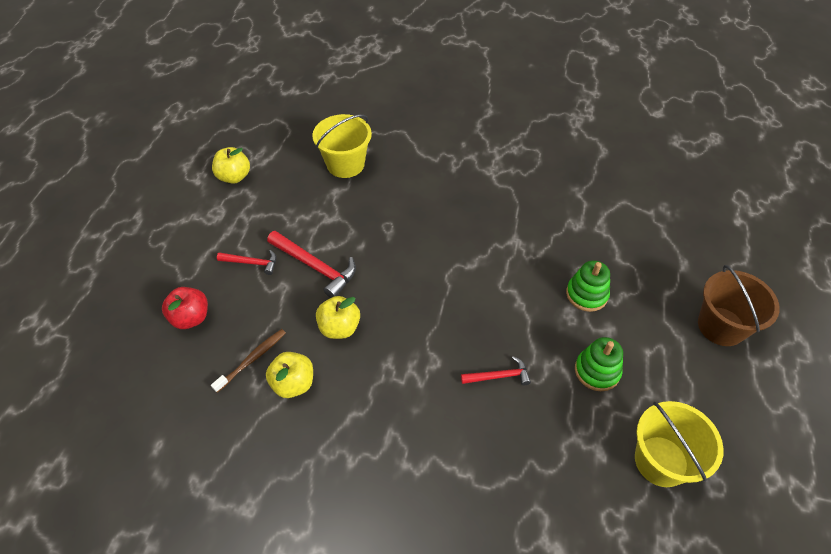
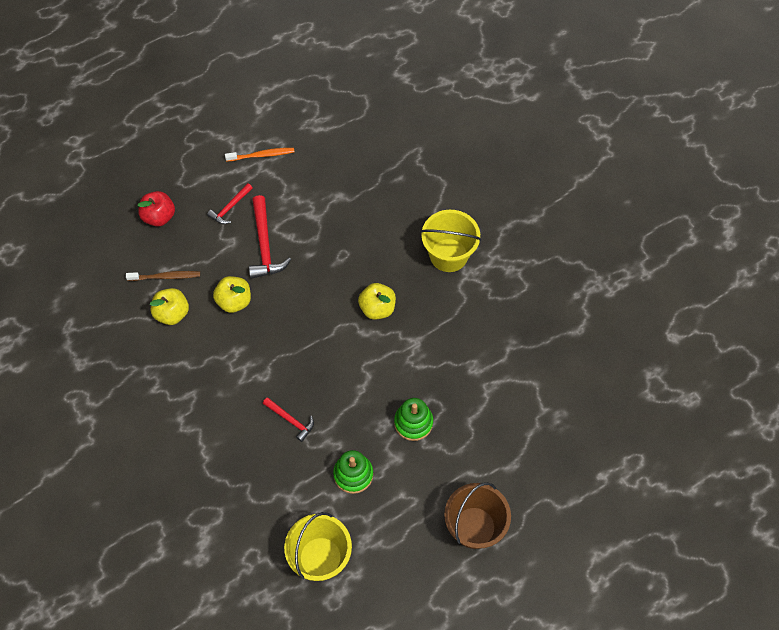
camera: 45 degrees right, 10 degrees up
yellow apple [212,147,250,184] -> yellow apple moved to [358,283,396,320]
red hammer [217,250,276,275] -> red hammer turned 75 degrees clockwise [207,183,253,224]
yellow bucket [312,114,372,178] -> yellow bucket moved to [421,210,481,272]
none -> orange toothbrush [225,148,295,162]

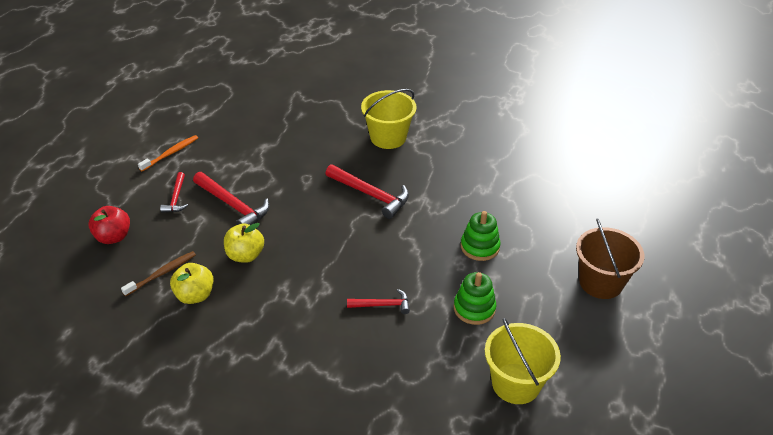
camera: 40 degrees left, 20 degrees down
yellow apple [358,283,396,320] -> red hammer [325,164,409,219]

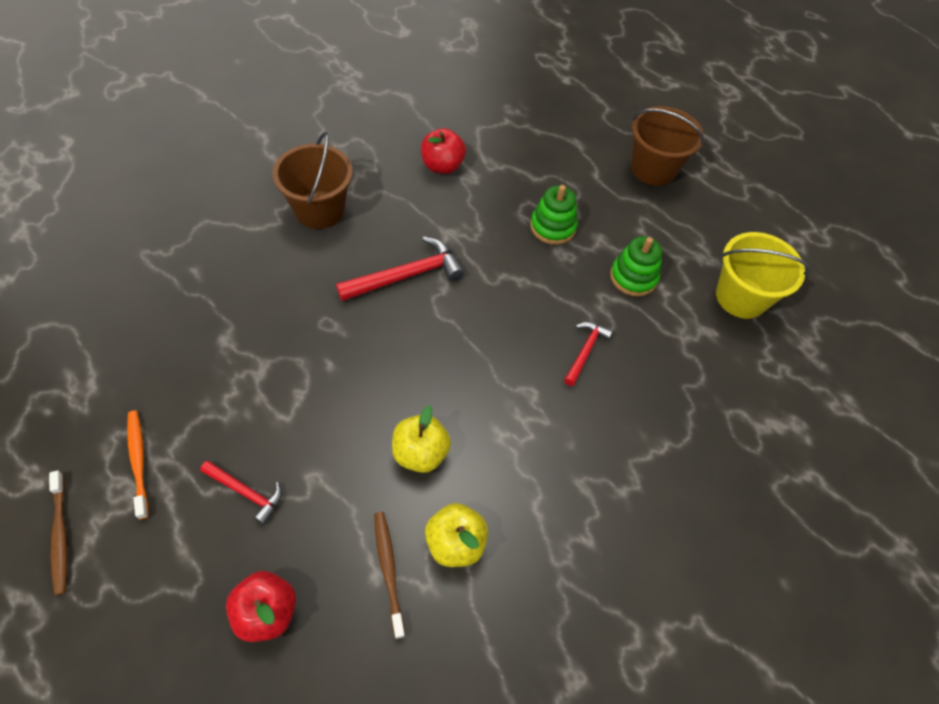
camera: 65 degrees left, 15 degrees up
red hammer [193,172,270,225] -> none
yellow bucket [361,89,417,149] -> brown bucket [272,132,353,229]
none -> brown toothbrush [49,471,67,596]
none -> red apple [421,128,466,174]

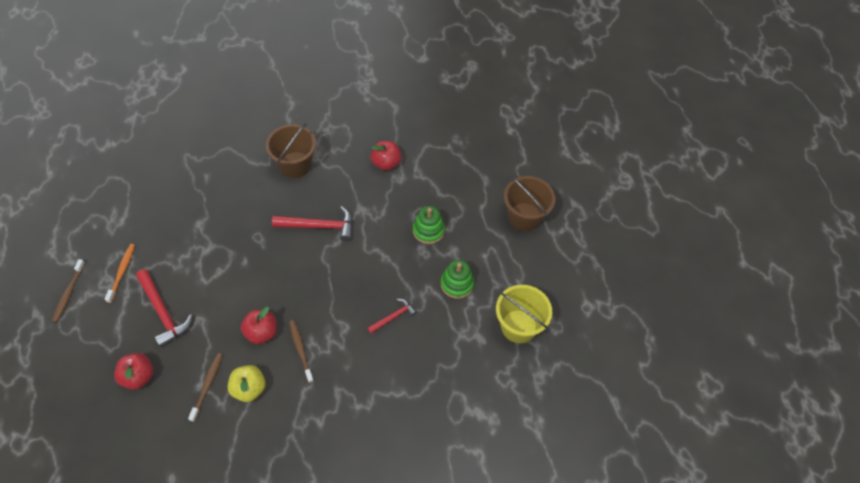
camera: 30 degrees right, 0 degrees up
red hammer [200,461,282,525] -> red hammer [136,269,193,347], size x1.69
yellow apple [392,405,451,473] -> red apple [241,307,277,344]
none -> brown toothbrush [289,320,314,383]

